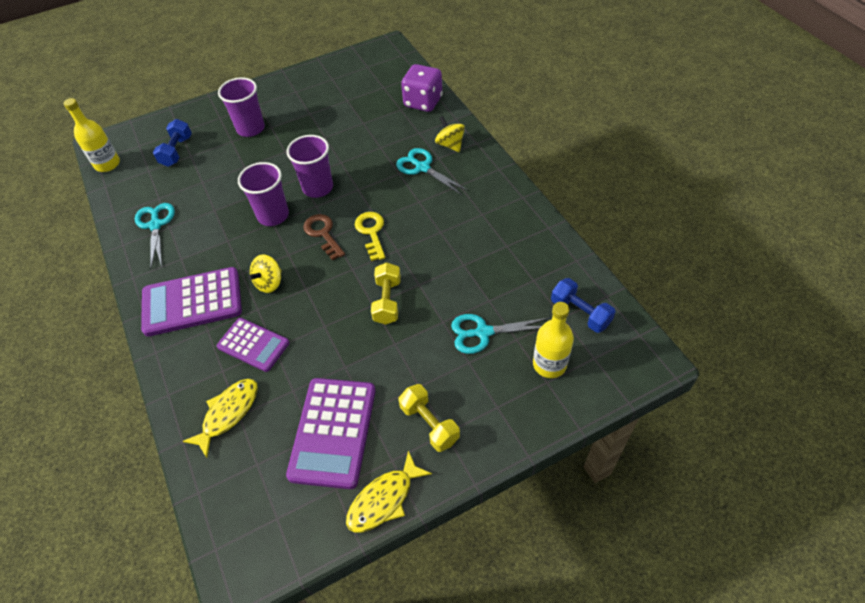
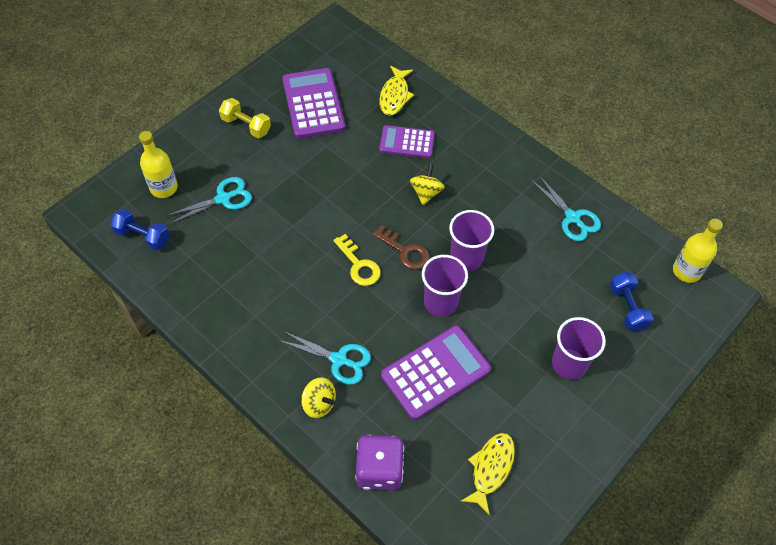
camera: 155 degrees right, 5 degrees up
purple calculator [141,267,242,337] -> purple calculator moved to [381,326,491,420]
yellow fish [346,451,432,533] -> yellow fish moved to [461,433,515,515]
yellow dumbbell [371,263,401,325] -> none

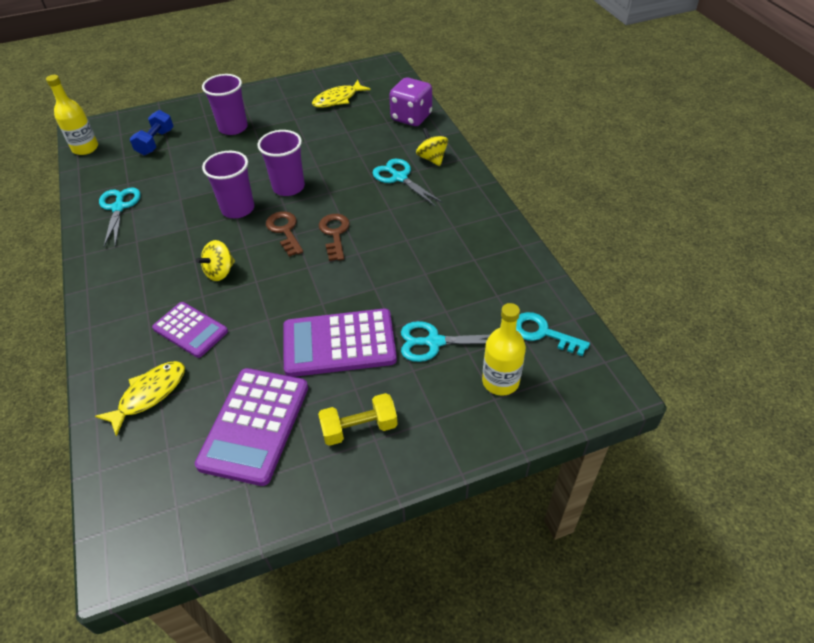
camera: 150 degrees left, 10 degrees down
blue dumbbell [110,209,169,250] -> turquoise key [516,312,590,356]
yellow dumbbell [219,98,271,138] -> yellow dumbbell turned 75 degrees counterclockwise [318,393,398,446]
yellow key [333,234,381,286] -> brown key [319,214,350,261]
purple calculator [381,326,491,420] -> purple calculator moved to [283,308,397,377]

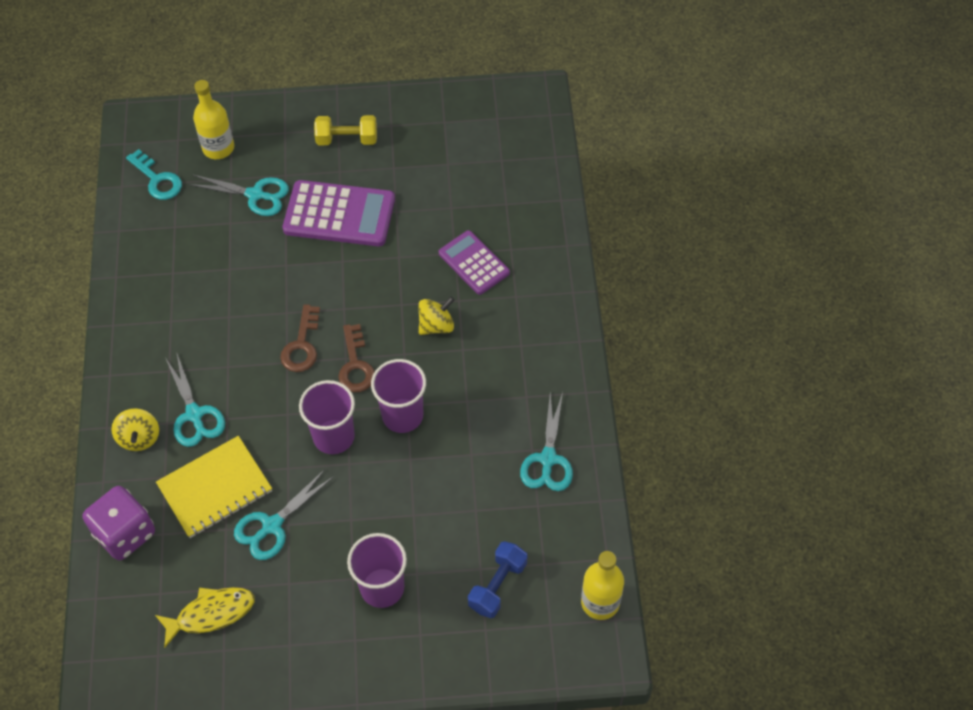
camera: 165 degrees left, 10 degrees up
yellow fish [95,361,185,437] -> none
purple calculator [195,368,308,486] -> none
none -> yellow notebook [156,436,272,538]
none -> turquoise scissors [234,469,334,560]

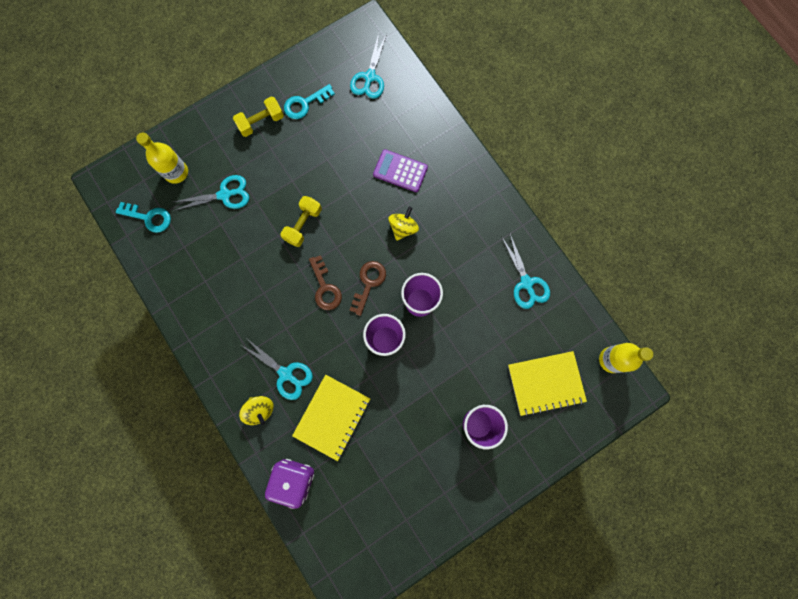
camera: 30 degrees left, 20 degrees up
yellow fish [155,587,254,648] -> none
turquoise scissors [234,469,334,560] -> turquoise scissors moved to [350,33,387,99]
purple calculator [283,180,395,246] -> none
brown key [338,324,375,392] -> brown key turned 120 degrees counterclockwise [349,261,386,316]
blue dumbbell [468,541,527,618] -> yellow notebook [508,351,587,417]
none -> yellow dumbbell [280,196,322,247]
none -> turquoise key [284,84,335,119]

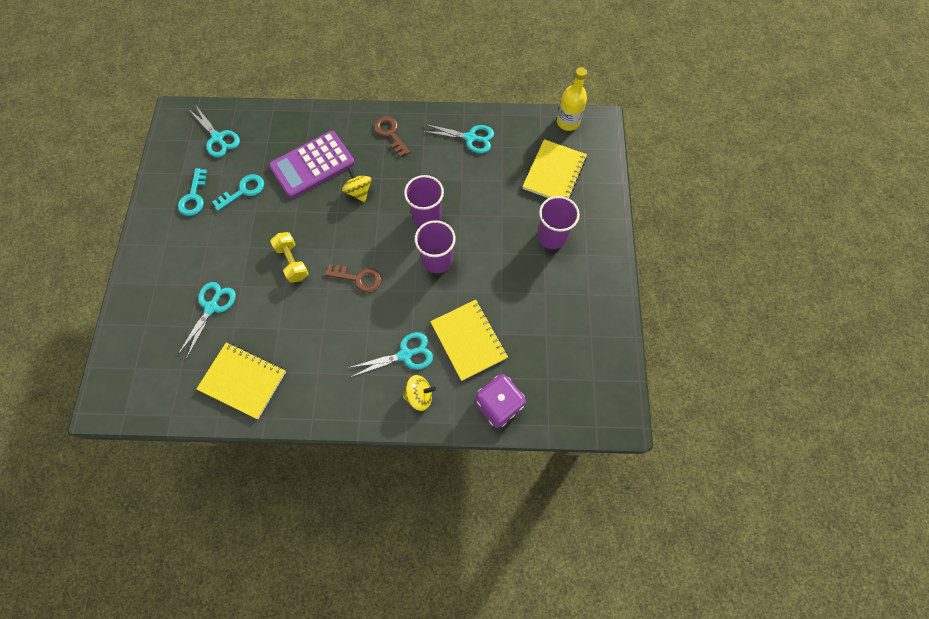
camera: 55 degrees left, 10 degrees down
turquoise key [116,202,171,233] -> turquoise key moved to [212,174,264,211]
yellow bottle [136,133,188,184] -> none
yellow dumbbell [233,96,284,137] -> none
brown key [349,261,386,316] -> brown key moved to [374,116,410,157]
purple calculator [373,150,428,192] -> purple calculator [269,131,355,198], size x1.58
none -> yellow notebook [197,342,286,419]

